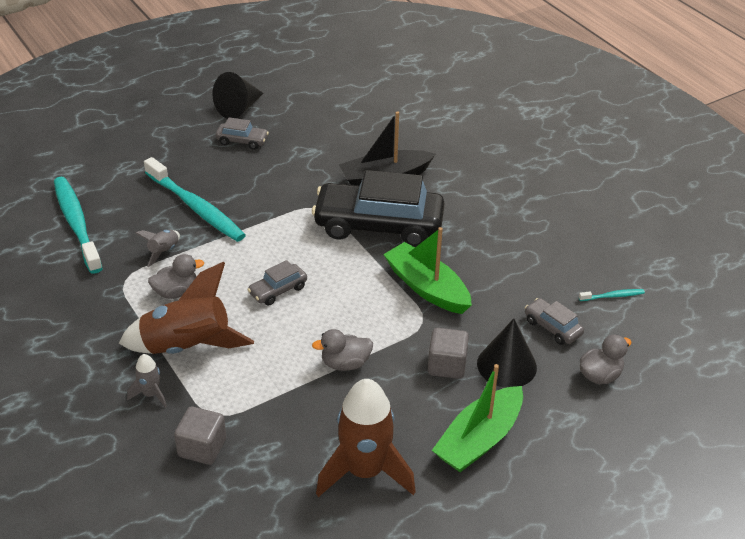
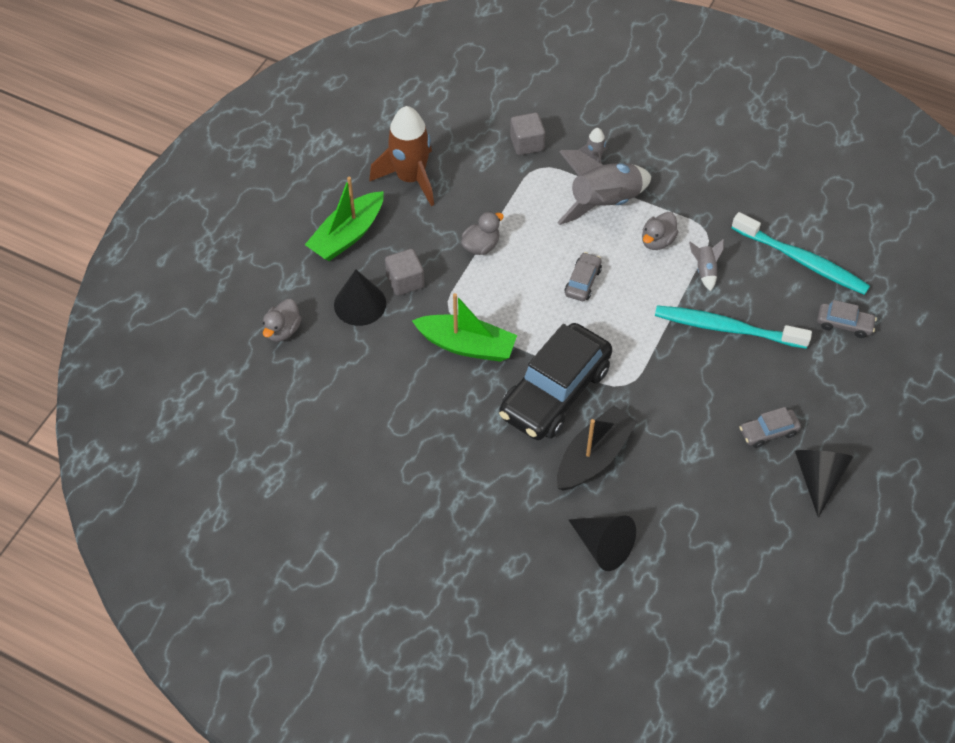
camera: 150 degrees right, 15 degrees up
brown rocket [119,262,254,354] -> grey rocket [557,150,651,225]
black car [312,170,444,247] -> black car turned 150 degrees clockwise [499,323,612,440]
green boat [432,364,523,472] -> green boat turned 150 degrees counterclockwise [305,177,384,261]
grey car [525,298,584,345] -> grey car moved to [817,300,877,338]
turquoise toothbrush [579,289,645,301] -> none
none -> black cone [568,515,636,571]

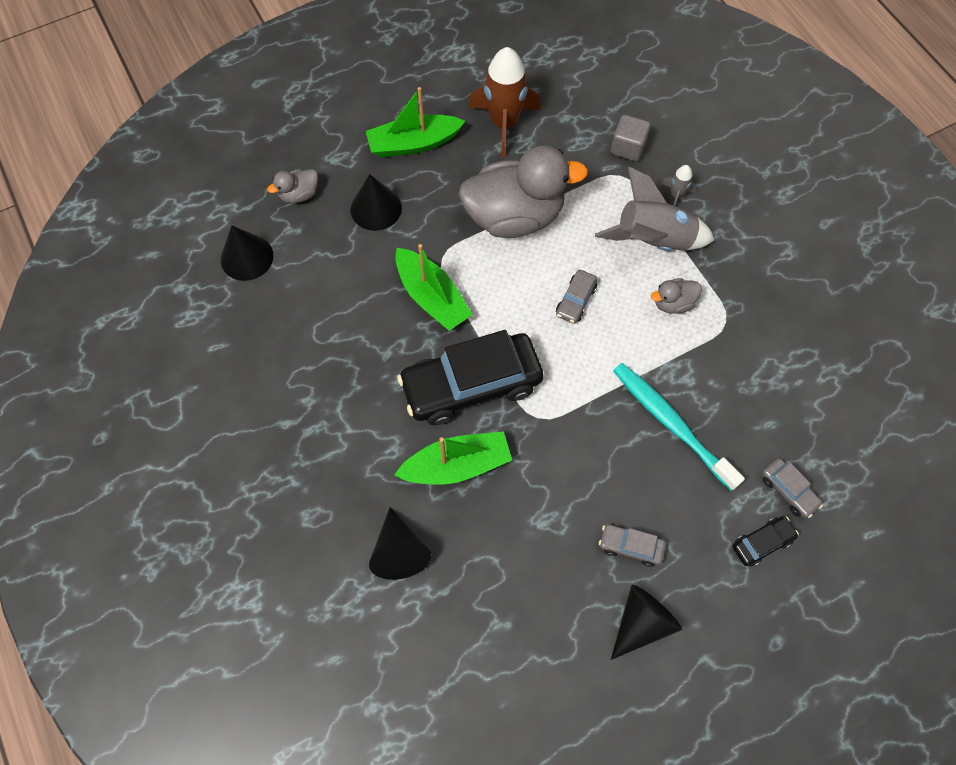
camera: 35 degrees right, 10 degrees up
grey cube [385,249,424,296] -> none
grey duck [461,211,504,255] -> grey duck [459,145,588,238], size x2.32
black boat [557,406,638,491] -> green boat [395,431,512,485]
grey car [565,252,602,301] -> grey car turned 150 degrees clockwise [556,270,598,324]
grey rocket [689,239,724,291] -> none
turquoise toothbrush [732,212,870,295] -> none
none -> black cone [221,225,273,281]
none -> black car [733,516,799,566]

